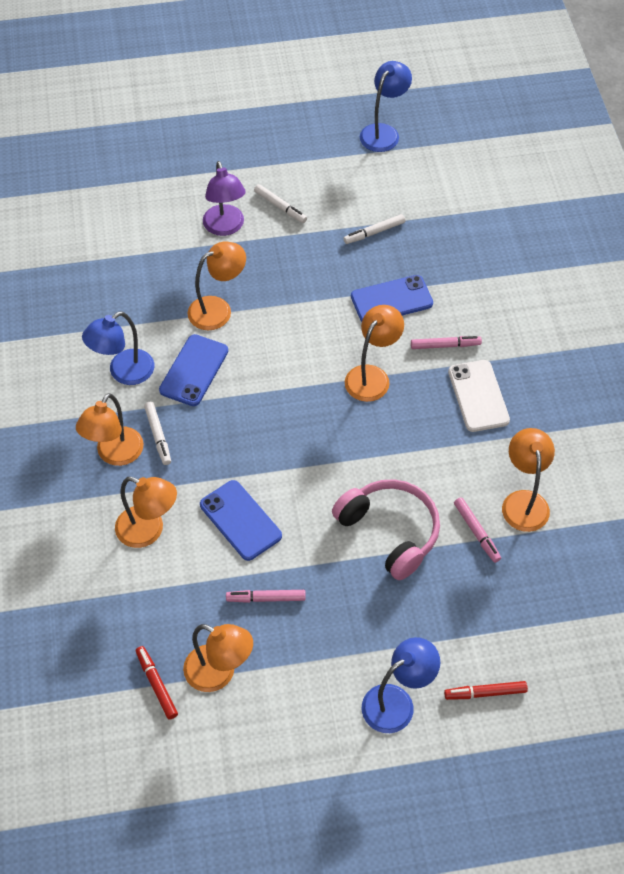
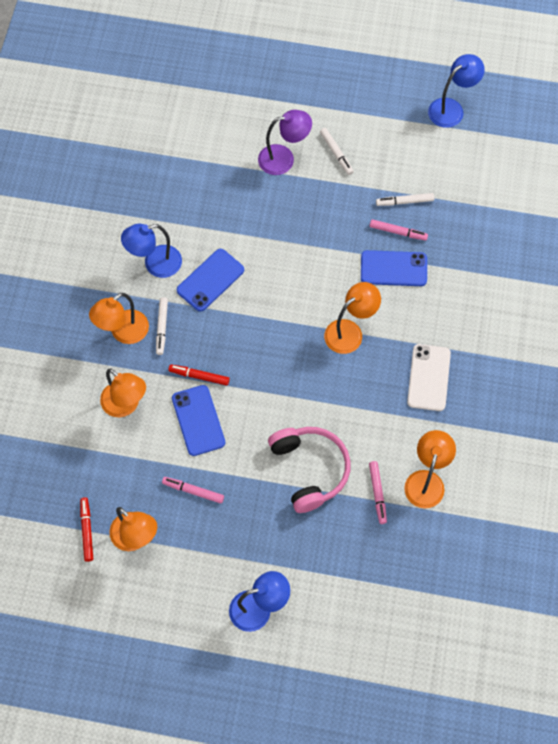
camera: 20 degrees right, 10 degrees up
orange lamp [188,242,246,330] -> none
purple lamp [203,161,246,236] -> purple lamp turned 105 degrees counterclockwise [258,110,312,175]
pink marker [411,336,482,349] -> pink marker moved to [370,219,428,241]
red marker [444,681,528,700] -> red marker moved to [168,364,230,386]

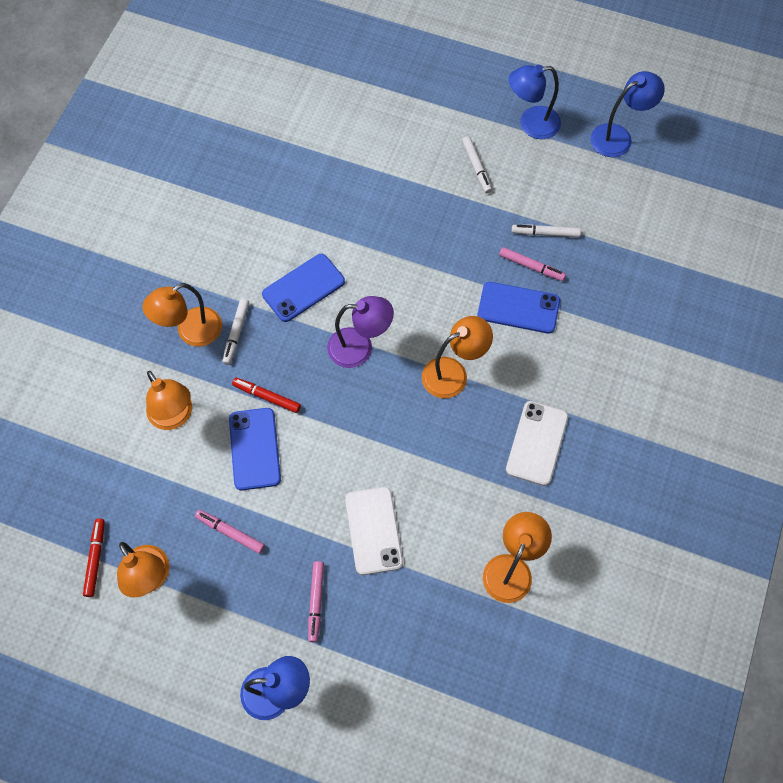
camera: 10 degrees right, 0 degrees up
blue lamp [121,224,182,278] -> blue lamp moved to [509,65,561,139]
purple lamp [258,110,312,175] -> purple lamp moved to [327,296,394,368]
pink headphones [268,427,351,513] -> white phone [345,487,403,575]
pink marker [369,461,387,524] -> pink marker moved to [308,561,324,642]

